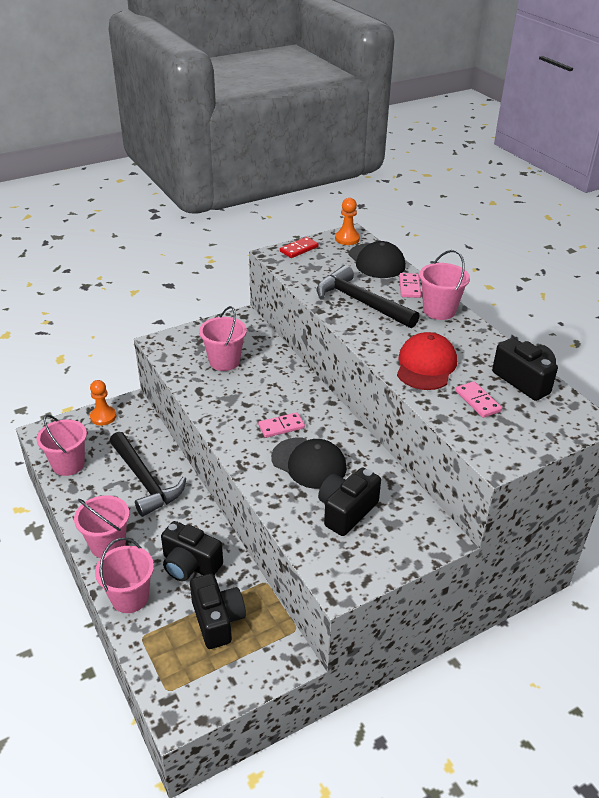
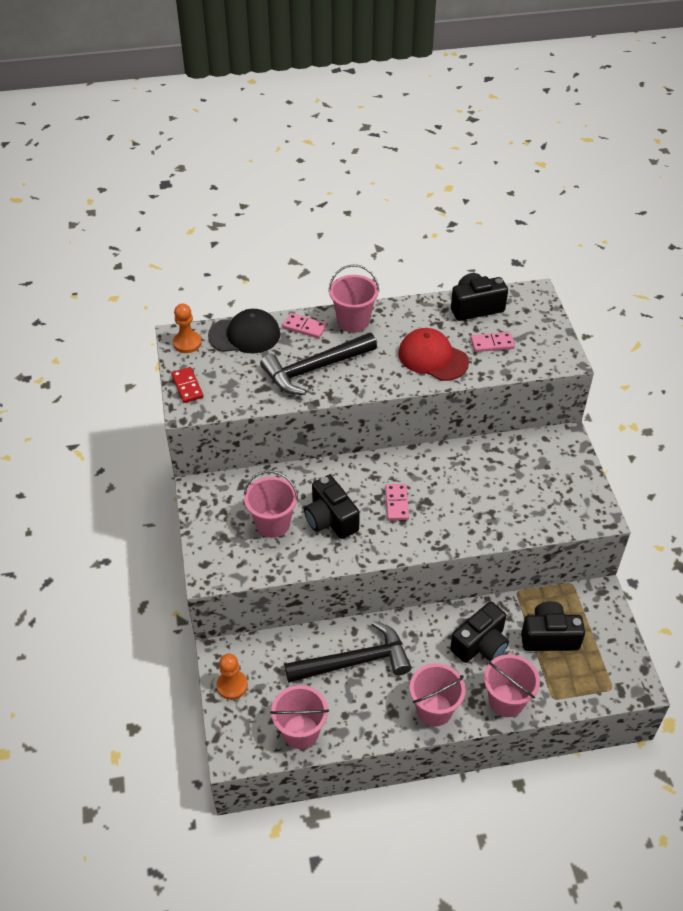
camera: 70 degrees left, 10 degrees up
black cap [271,438,347,489] -> none
black camera [318,467,381,536] -> black camera moved to [304,475,360,539]

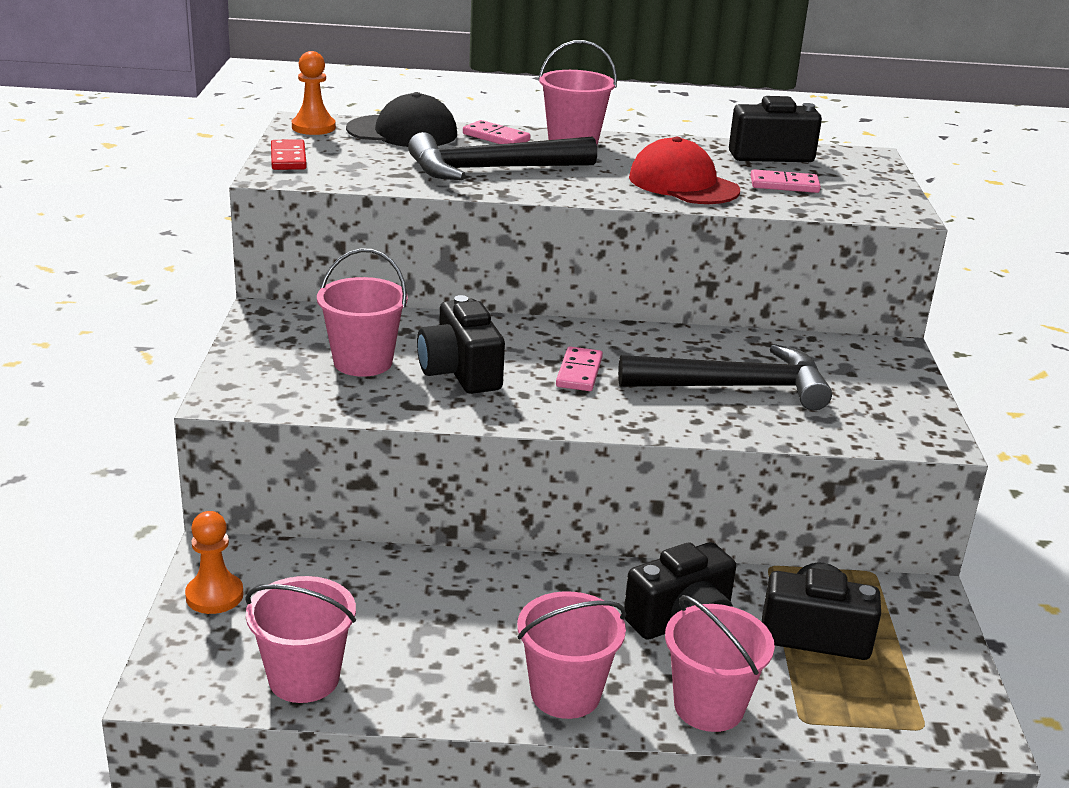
camera: 10 degrees right, 20 degrees down
black hammer [285,621,411,683] -> black hammer moved to [618,344,832,410]

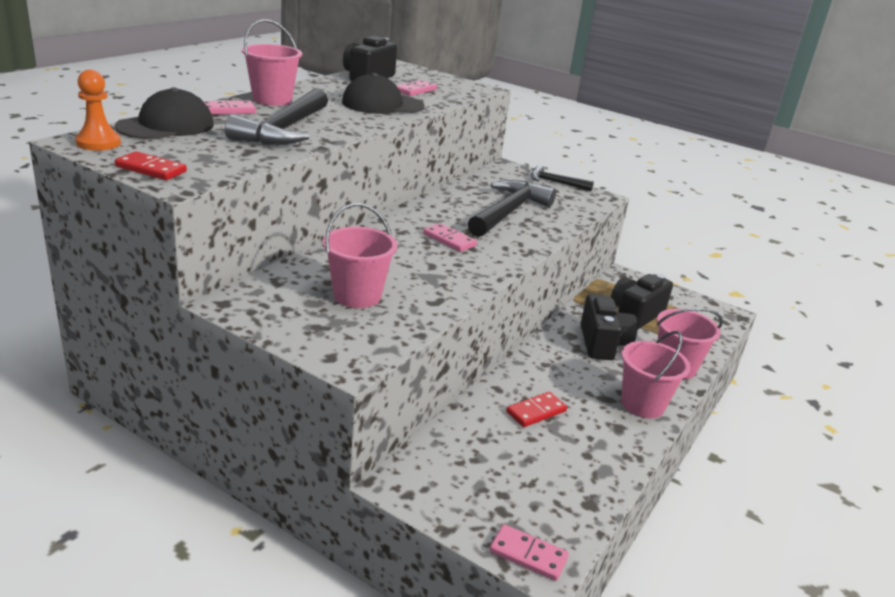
camera: 60 degrees left, 0 degrees up
orange pawn [185,511,244,614] -> none
pink bucket [245,576,356,703] -> none
black camera [417,295,505,394] -> none
red cap [629,137,740,204] -> black cap [342,73,425,114]
none -> pink domino [490,524,569,581]
none -> red domino [506,392,567,427]
none -> black hammer [531,165,594,191]

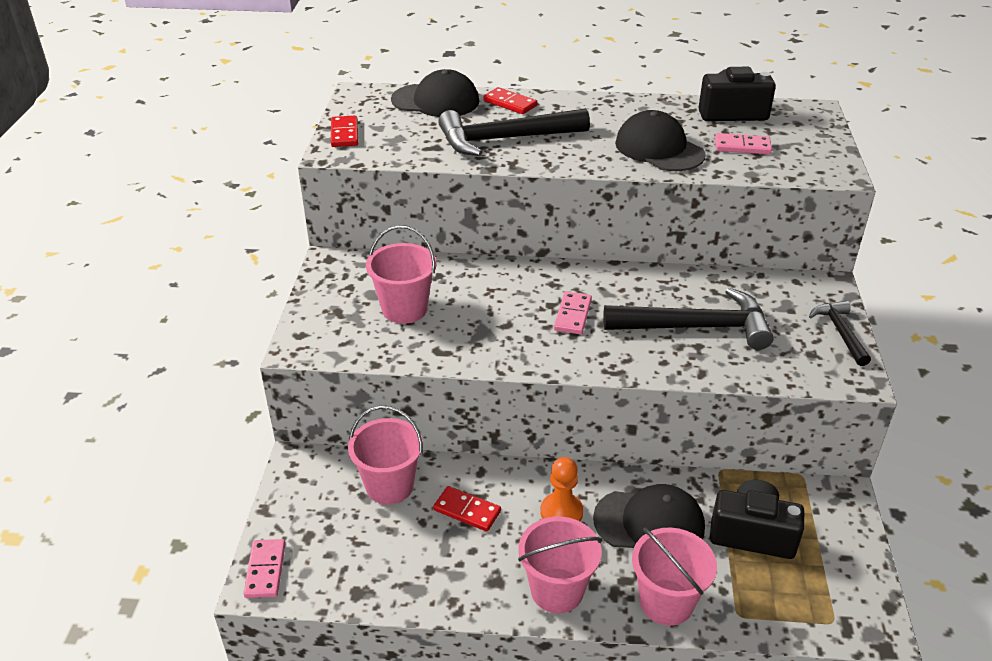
camera: 65 degrees right, 10 degrees up
orange pawn [75,70,121,150] -> orange pawn moved to [540,457,583,521]
pink domino [203,100,256,115] -> red domino [483,87,537,114]
pink bucket [242,19,302,106] -> pink bucket moved to [348,406,423,504]
black camera [581,294,637,360] -> black cap [593,484,705,548]

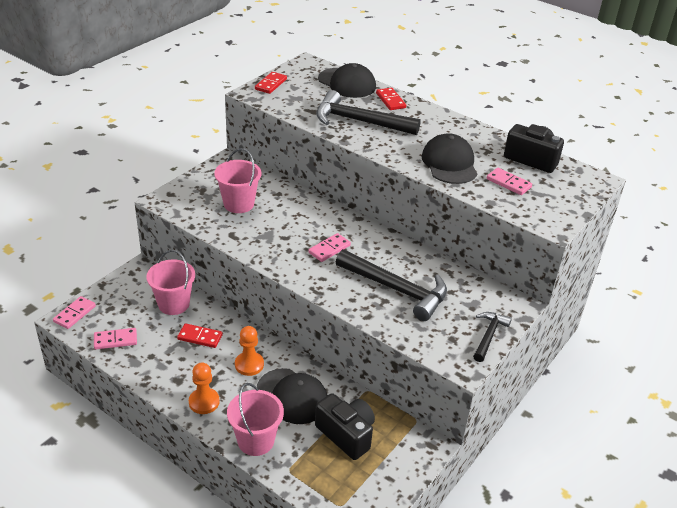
camera: 30 degrees right, 0 degrees up
red domino [433,486,501,532] -> red domino turned 45 degrees counterclockwise [177,323,223,348]
pink bucket [518,516,602,613] -> orange pawn [189,362,220,414]
none -> pink domino [94,328,137,349]

